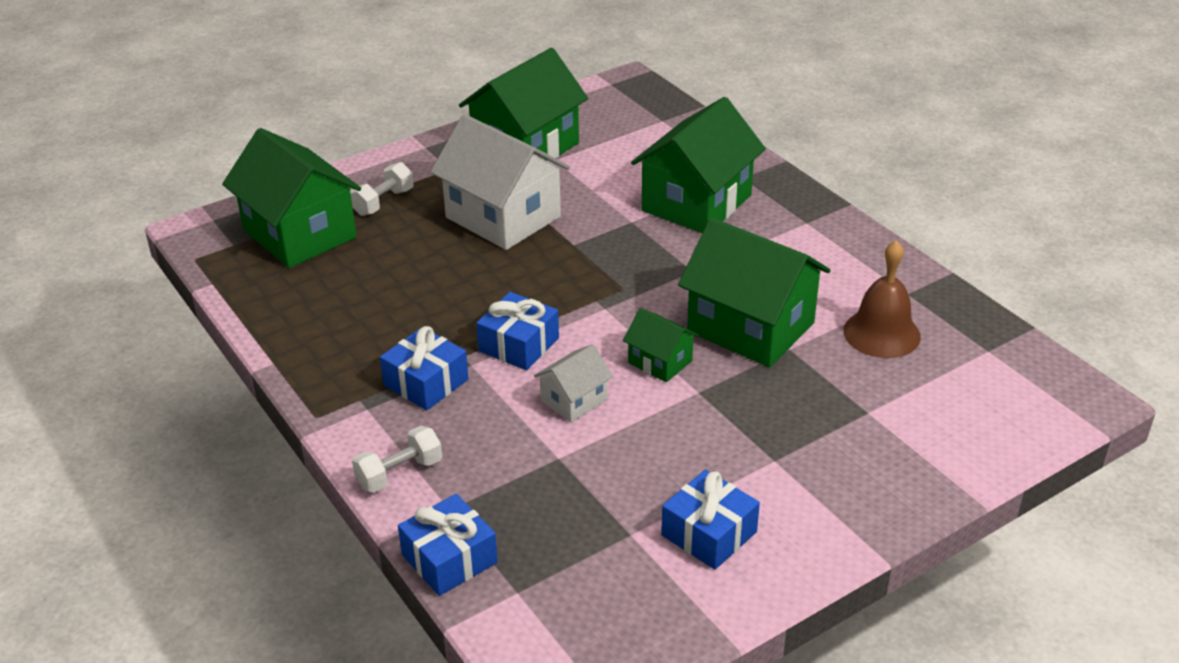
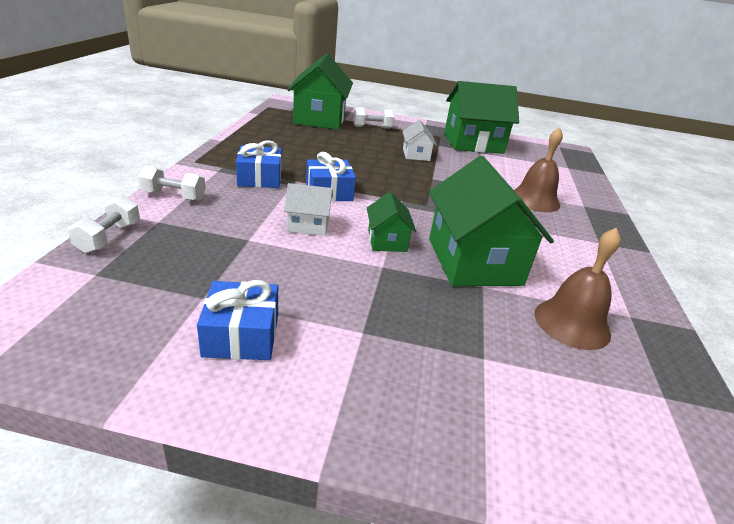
camera: 40 degrees right, 5 degrees down
blue gift [398,494,498,596] -> white dumbbell [68,195,140,253]
white house [430,114,570,250] -> white house [402,120,437,161], size x0.49
green house [631,97,766,233] -> brown bell [514,127,563,212]

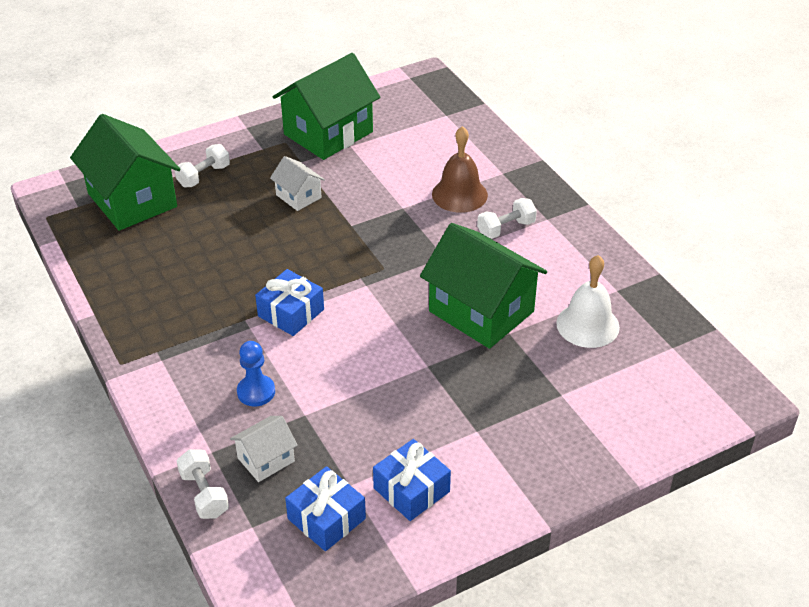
camera: 35 degrees left, 10 degrees up
white dumbbell [138,165,206,201] -> white dumbbell moved to [477,198,537,239]
blue gift [236,140,281,188] -> blue gift moved to [285,466,366,551]
white house [284,183,333,236] -> white house moved to [230,416,298,482]
green house [367,192,416,252] -> none
brown bell [535,228,621,350] -> white bell [556,255,620,348]
none -> blue pawn [237,341,275,407]

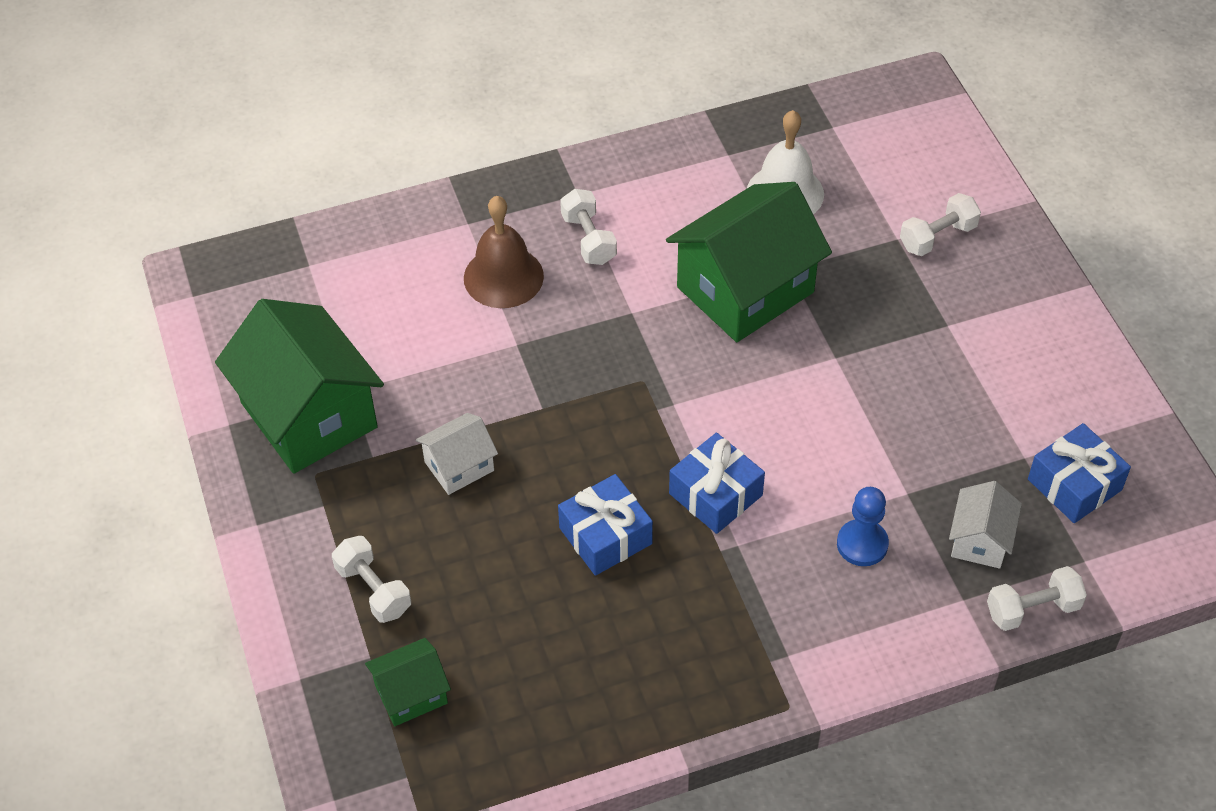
camera: 80 degrees left, 10 degrees up
green house [70,114,181,231] -> green house [365,638,451,726], size x0.49
white house [230,416,298,482] -> white house turned 45 degrees clockwise [949,481,1022,569]
blue gift [373,439,451,521] -> blue gift moved to [558,474,653,576]
none -> white dumbbell [900,193,981,256]

